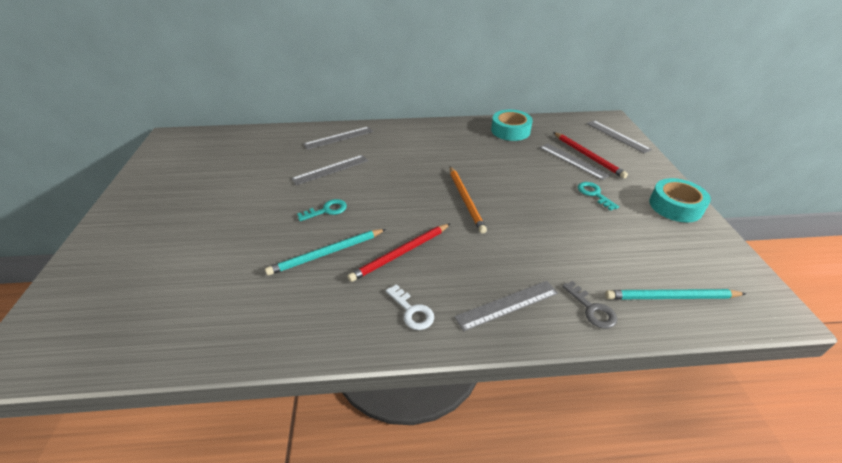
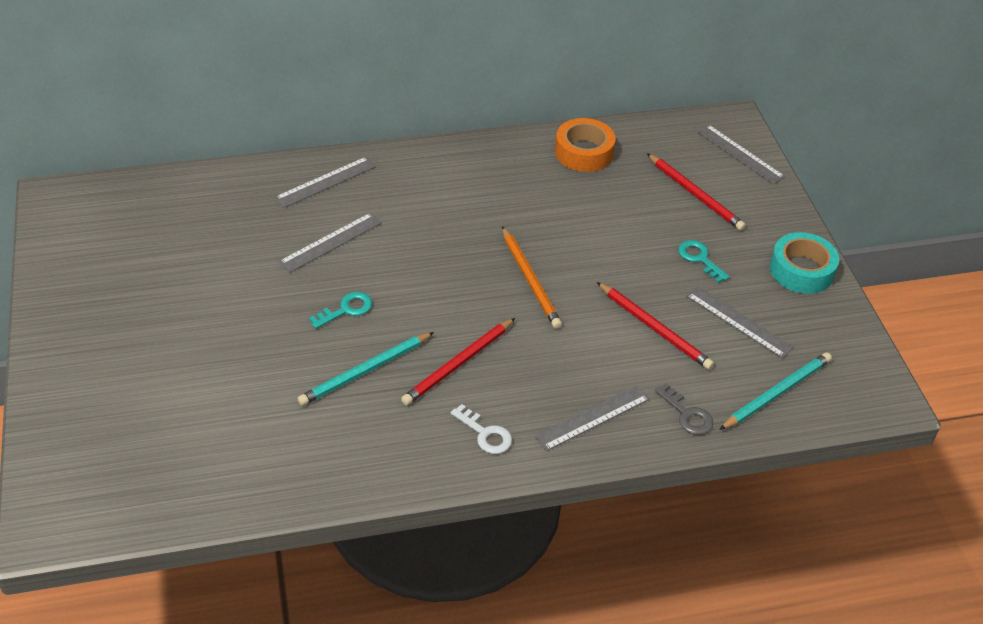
camera: 10 degrees left, 5 degrees up
turquoise tape [491,110,533,141] -> orange tape [555,118,616,172]
grey ruler [539,143,610,180] -> grey ruler moved to [686,286,794,358]
turquoise pencil [605,289,746,300] -> turquoise pencil turned 150 degrees clockwise [719,352,832,430]
none -> red pencil [597,282,714,370]

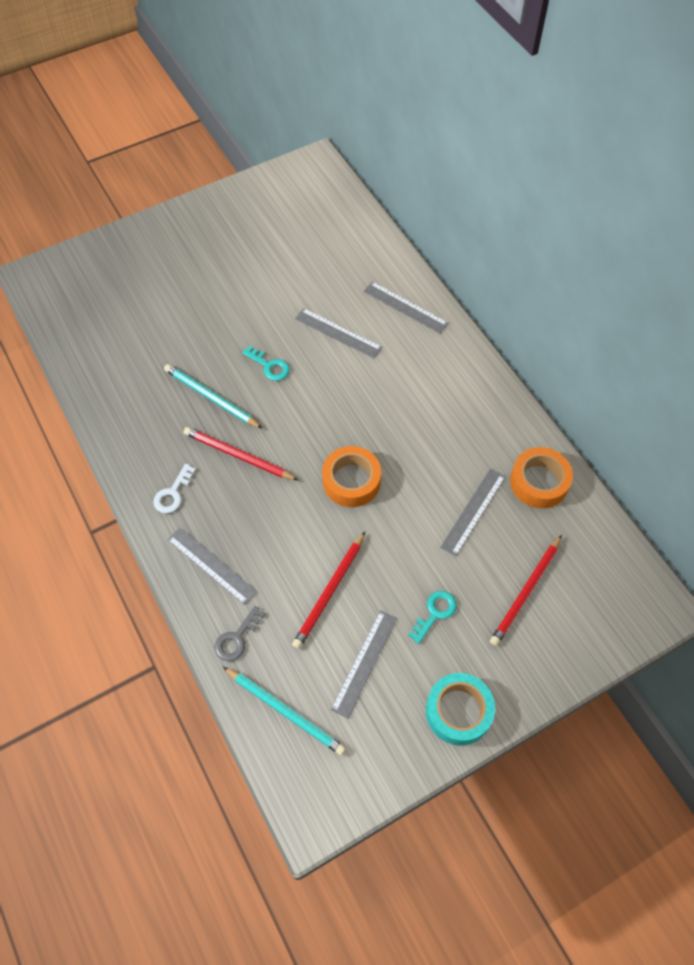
camera: 75 degrees right, 15 degrees up
orange pencil [502,226,562,329] -> orange tape [322,446,381,507]
grey ruler [697,124,785,184] -> grey ruler moved to [440,468,506,556]

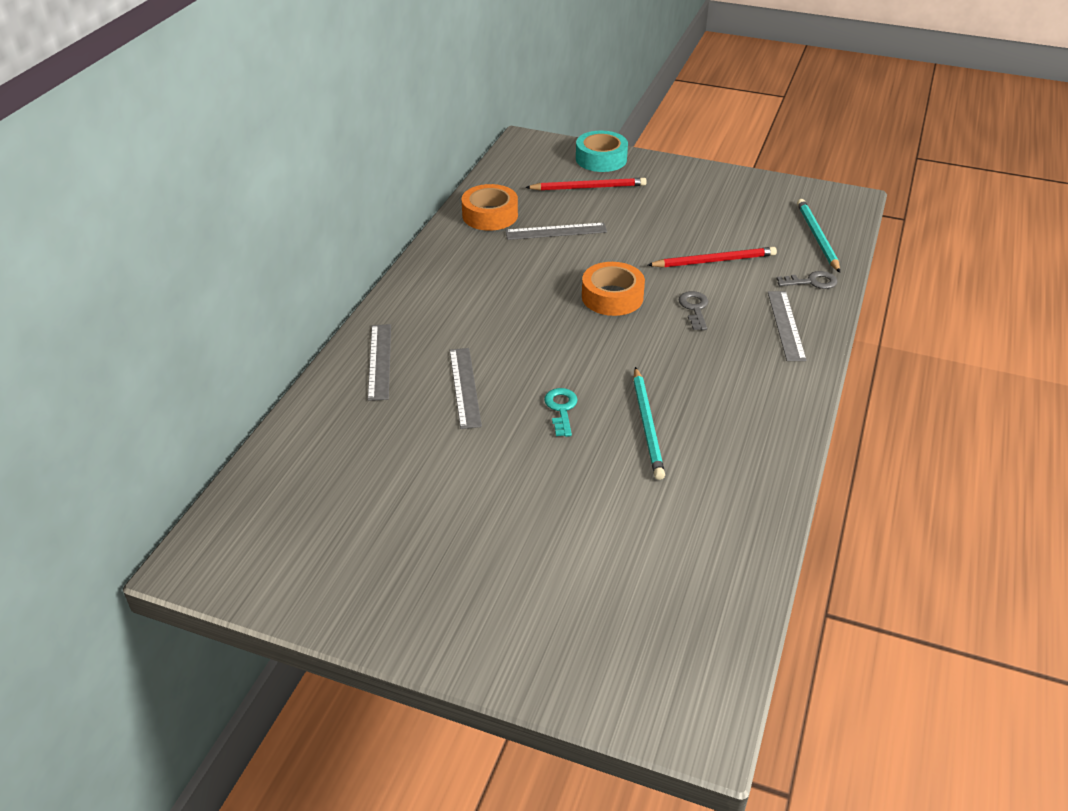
camera: 130 degrees left, 20 degrees down
white key [153,464,196,513] -> none
red pencil [184,427,299,481] -> none
grey ruler [331,610,397,718] -> none
turquoise key [408,591,457,644] -> none
turquoise tape [426,673,495,745] -> turquoise tape moved to [576,131,628,172]
none -> grey key [679,291,708,330]

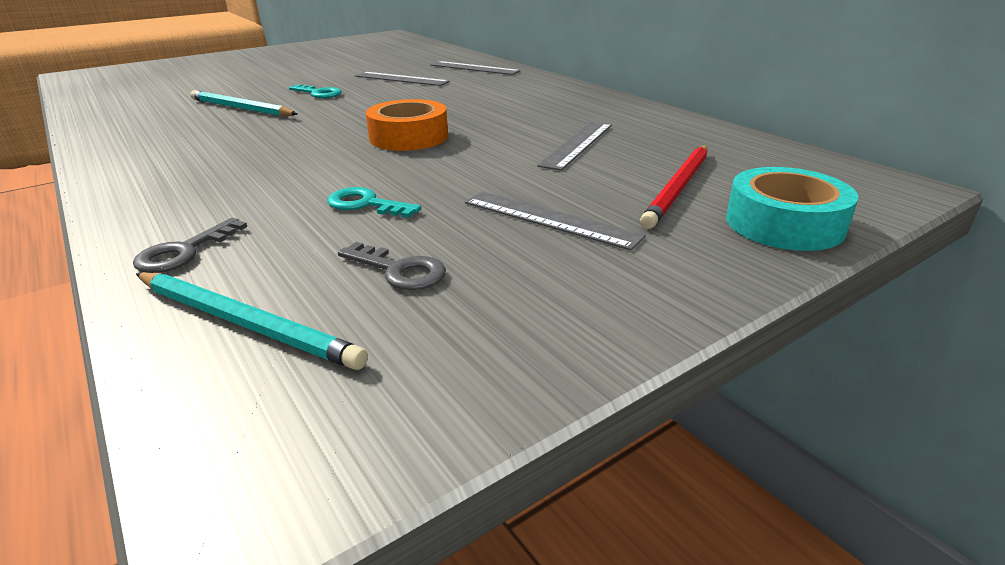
camera: 125 degrees right, 10 degrees down
orange tape [462,184,518,231] -> none
red pencil [648,247,777,268] -> turquoise key [327,187,421,218]
grey key [679,291,708,330] -> grey key moved to [338,242,446,290]
grey ruler [768,291,807,361] -> grey ruler moved to [465,191,646,250]

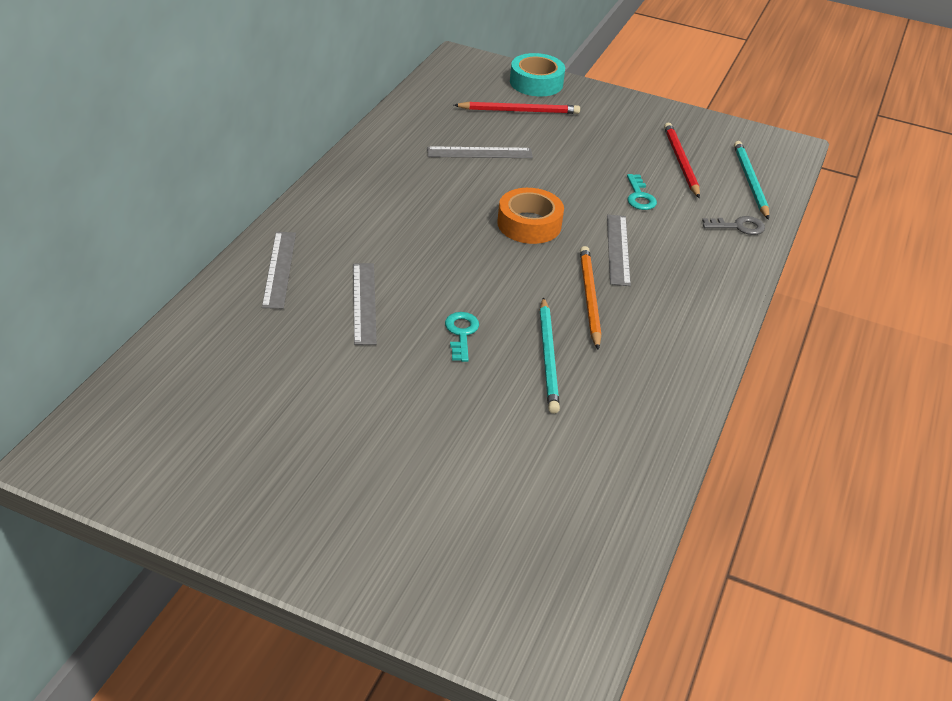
camera: 125 degrees left, 10 degrees up
grey key [338,242,446,290] -> red pencil [664,122,700,198]
grey ruler [465,191,646,250] -> grey ruler moved to [607,214,631,286]
none -> orange pencil [580,246,601,350]

